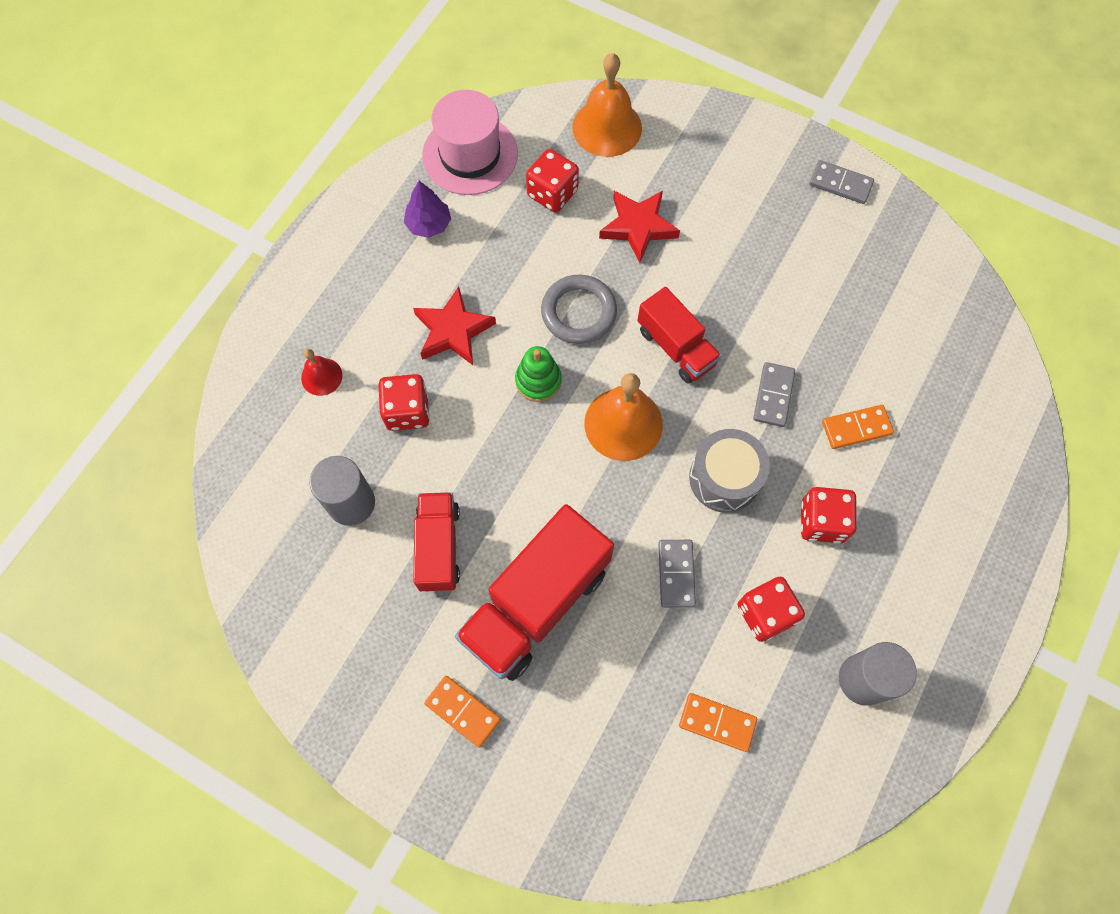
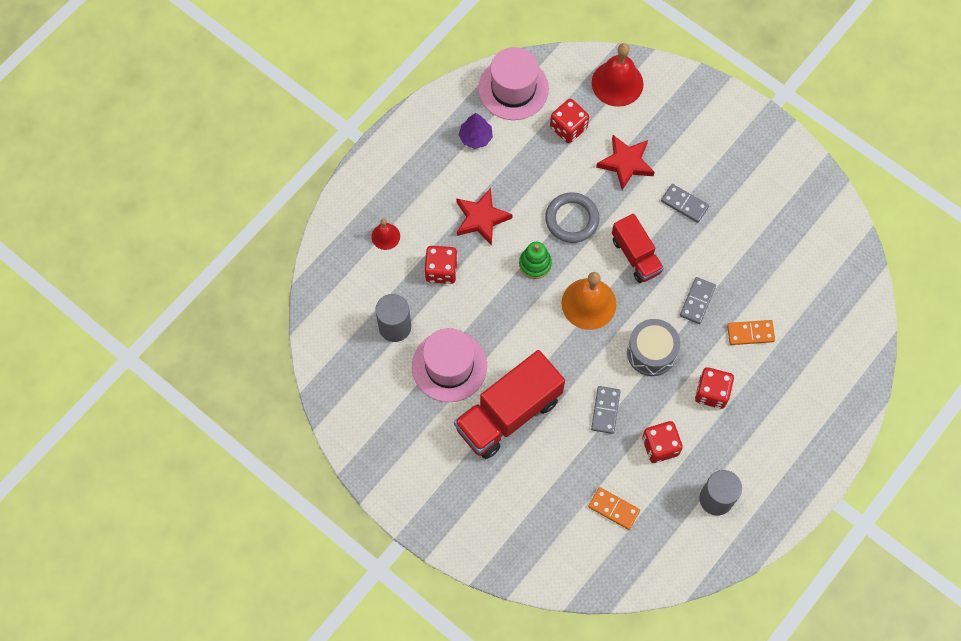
camera: 10 degrees right, 0 degrees up
red truck [413,492,460,592] -> pink hat [412,328,487,402]
orange domino [424,676,501,748] -> none
orange bell [572,53,642,157] -> red bell [592,43,644,107]
grey domino [809,160,874,204] -> grey domino moved to [661,184,709,223]

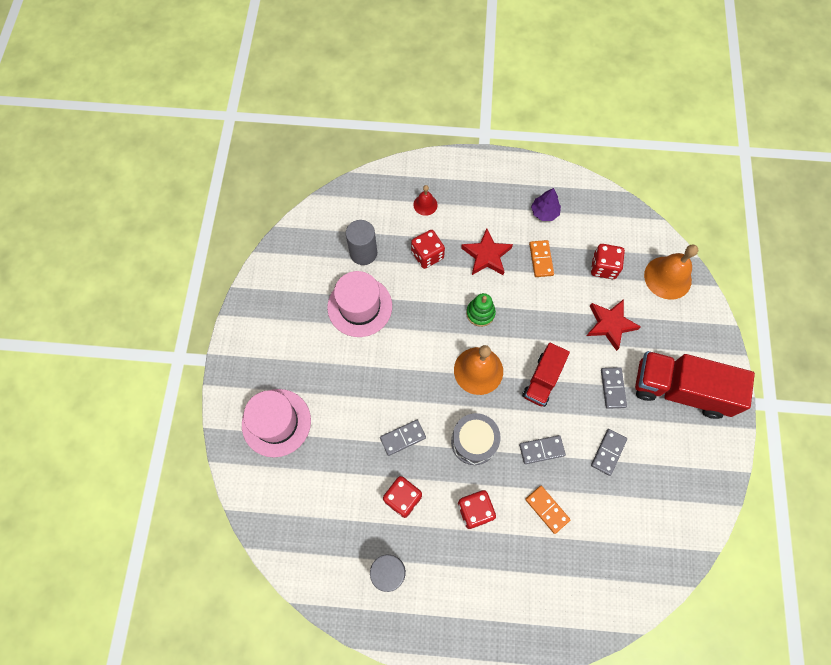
camera: 55 degrees right, 0 degrees up
red truck [454,350,565,459] -> red truck moved to [635,351,755,419]
pink hat [478,47,549,120] -> pink hat moved to [242,389,311,457]
grey ring [545,192,600,243] -> none
orange domino [588,487,640,530] -> orange domino moved to [529,240,554,277]
red bell [592,43,644,107] -> orange bell [644,244,698,300]
none -> grey domino [591,429,627,476]

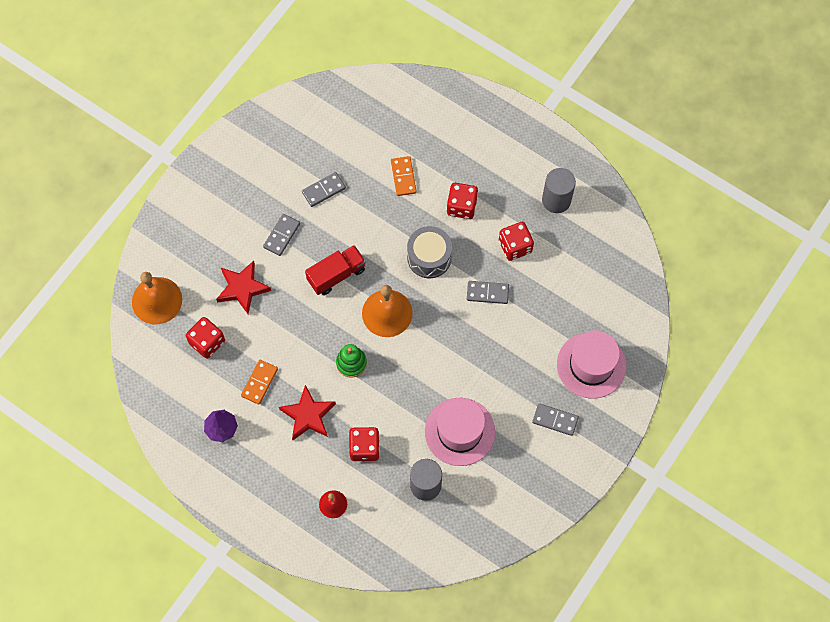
camera: 150 degrees left, 0 degrees up
grey domino [519,435,566,464] -> grey domino moved to [532,403,579,436]
red truck [635,351,755,419] -> none

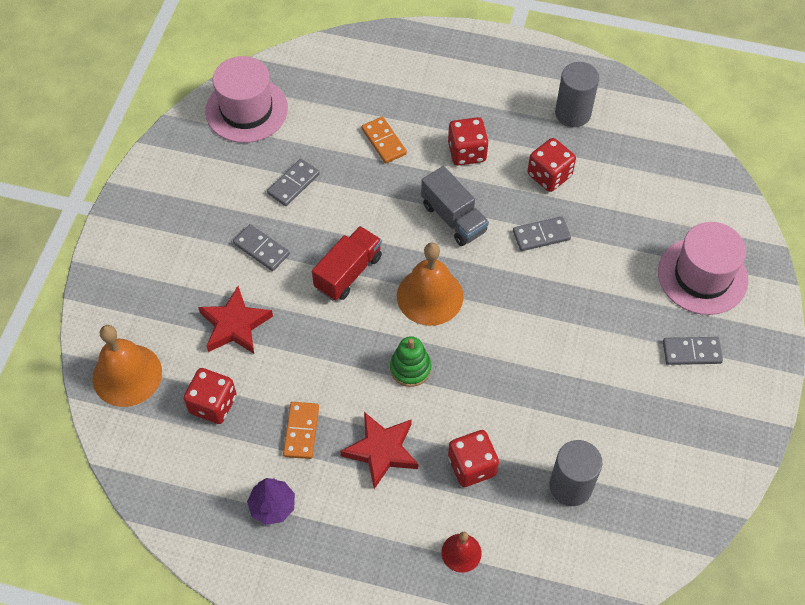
camera: 20 degrees left, 10 degrees down
grey domino [263,214,300,256] -> grey domino turned 60 degrees counterclockwise [233,224,290,271]
grey drum [407,226,452,278] -> grey truck [421,166,489,246]
pink hat [425,398,495,466] -> pink hat moved to [205,56,288,143]

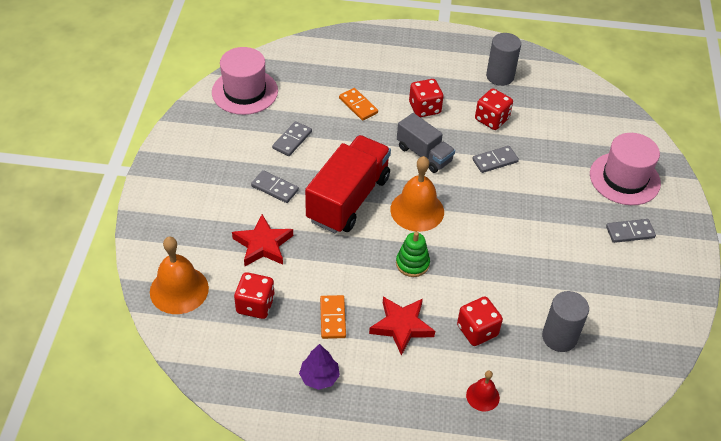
camera: 10 degrees left, 10 degrees down
red truck [312,226,382,301] -> red truck [305,135,391,234], size x1.68

